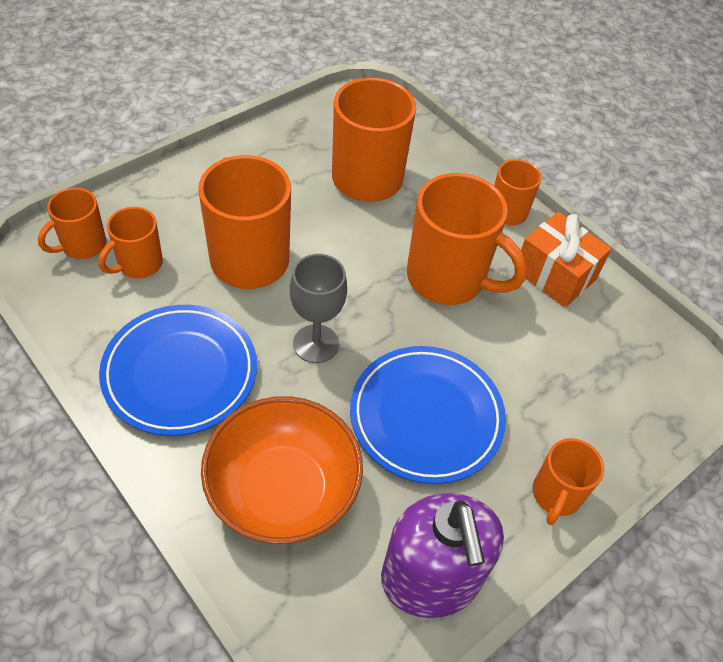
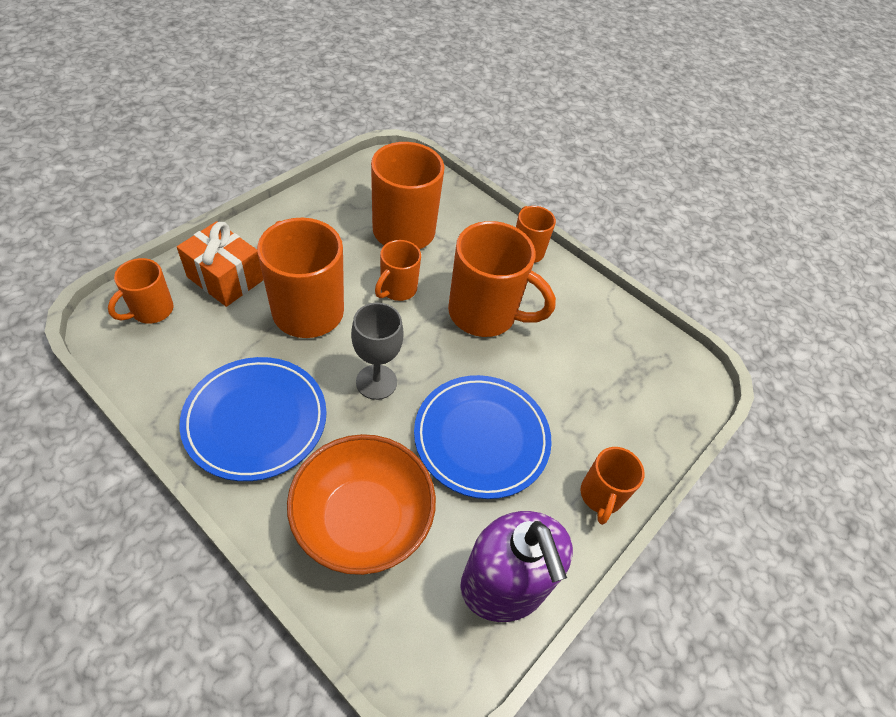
camera: 10 degrees left, 0 degrees up
orange mug [98,207,163,278] -> orange mug moved to [375,240,421,301]
orange gift [514,212,611,307] -> orange gift moved to [177,221,264,307]

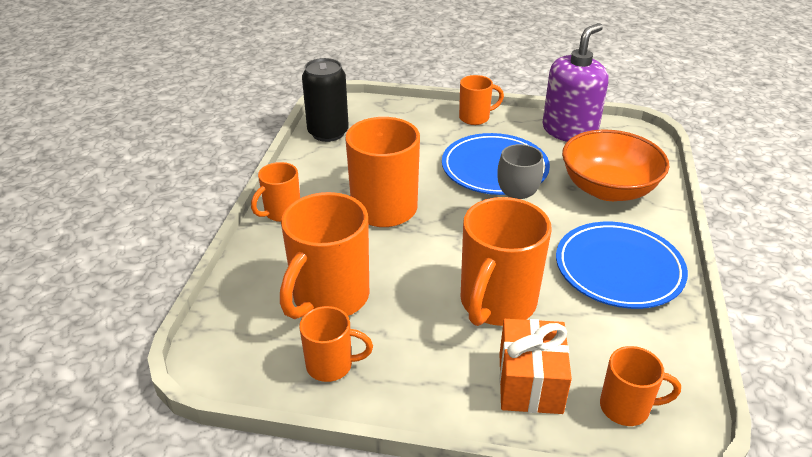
camera: 115 degrees left, 15 degrees down
orange mug [375,240,421,301] -> orange mug moved to [299,306,373,382]
none -> black can [302,58,349,142]

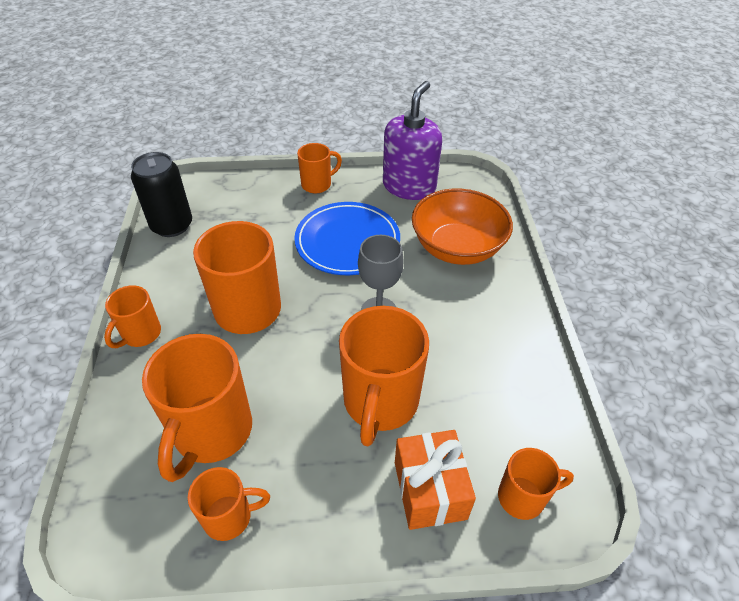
camera: 15 degrees left, 10 degrees up
blue plate [556,222,688,309] -> none

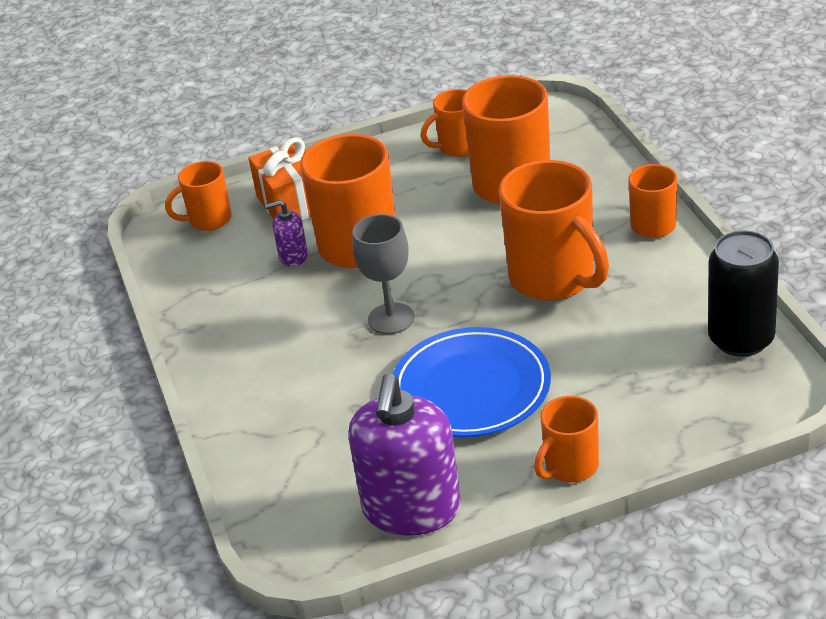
camera: 170 degrees right, 10 degrees down
orange bowl [412,188,513,265] -> none
none -> purple soap dispenser [265,200,308,266]

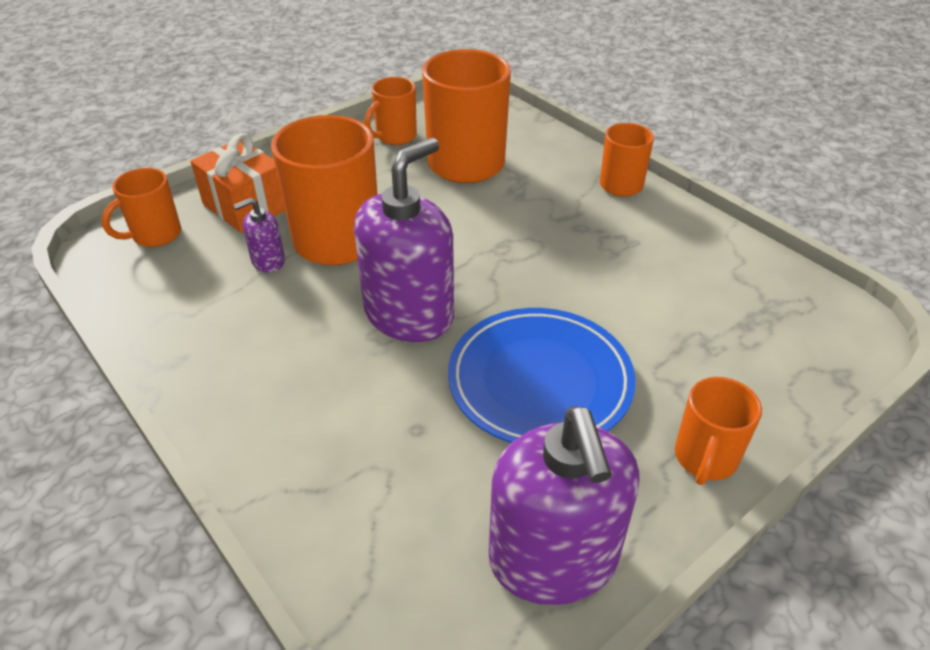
camera: 25 degrees left, 5 degrees up
grey goblet [352,214,415,334] -> purple soap dispenser [354,138,454,342]
orange mug [499,160,609,301] -> none
black can [708,230,779,357] -> none

